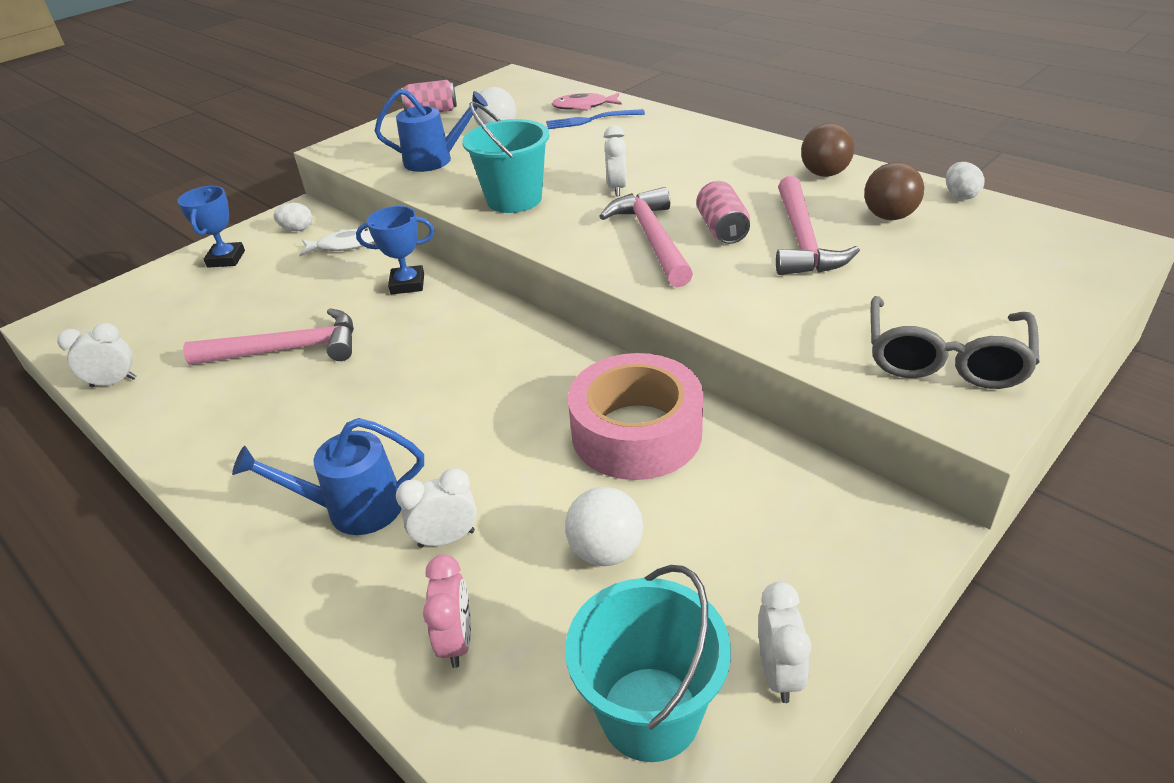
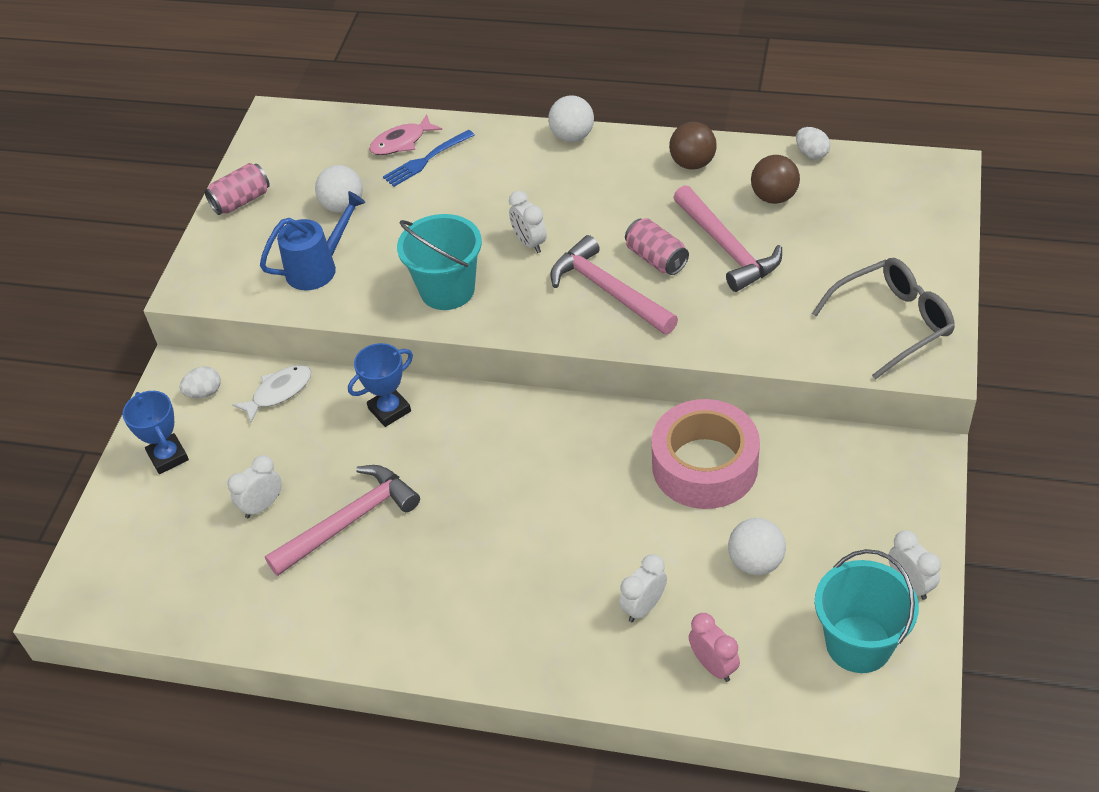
camera: 30 degrees left, 10 degrees up
white clock [57,323,136,387] -> white clock moved to [228,455,282,518]
blue watering can [232,418,424,535] -> none
grey glasses [871,296,1040,389] -> grey glasses turned 105 degrees counterclockwise [812,258,955,380]
none -> white ball [548,95,594,142]

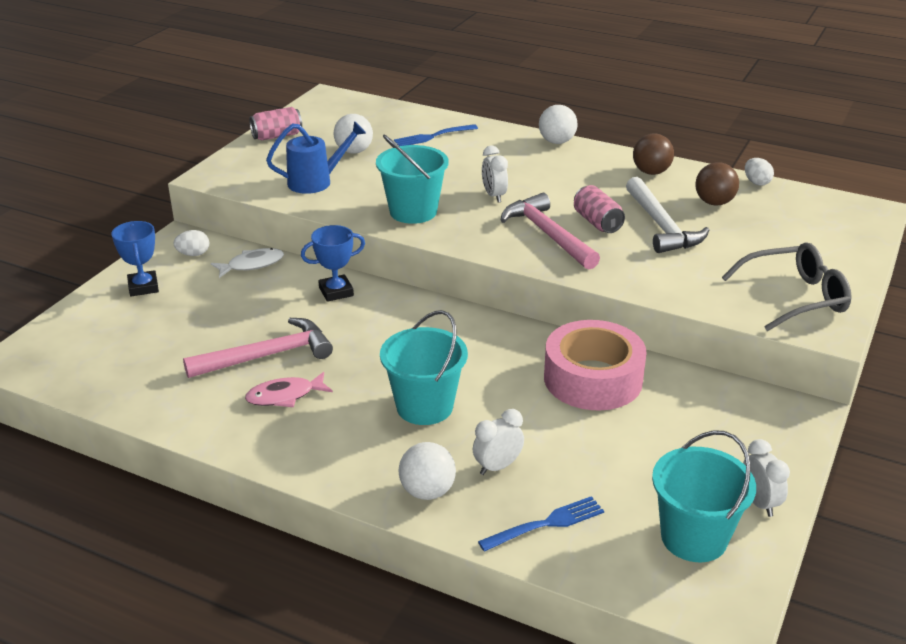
camera: 10 degrees right, 15 degrees down
white clock [228,455,282,518] -> none
pink fish [369,114,442,155] -> pink fish moved to [245,372,333,407]
pink hammer [673,185,782,292] -> white hammer [626,177,709,253]
pink clock [689,613,740,682] -> blue fork [478,496,604,552]
white ball [728,518,786,575] -> white ball moved to [399,442,456,500]
none -> turquoise bucket [380,310,468,425]

